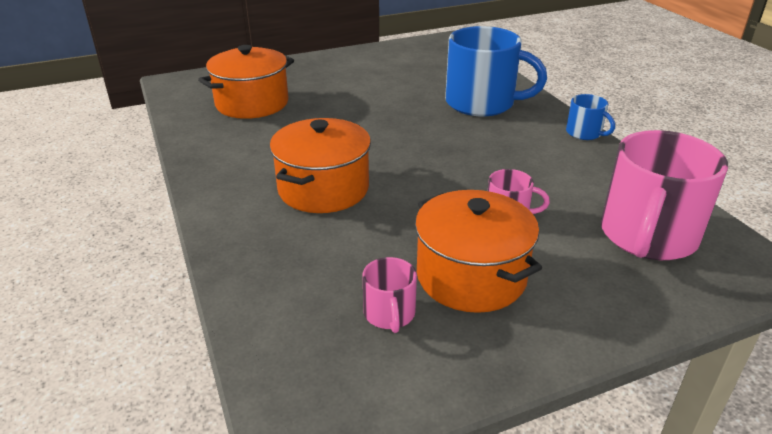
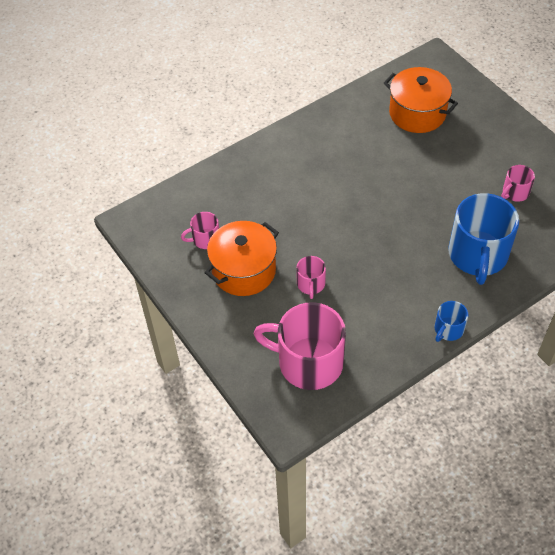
camera: 80 degrees right, 20 degrees up
orange pot [269,118,371,213] -> none
none -> pink mug [501,165,535,202]

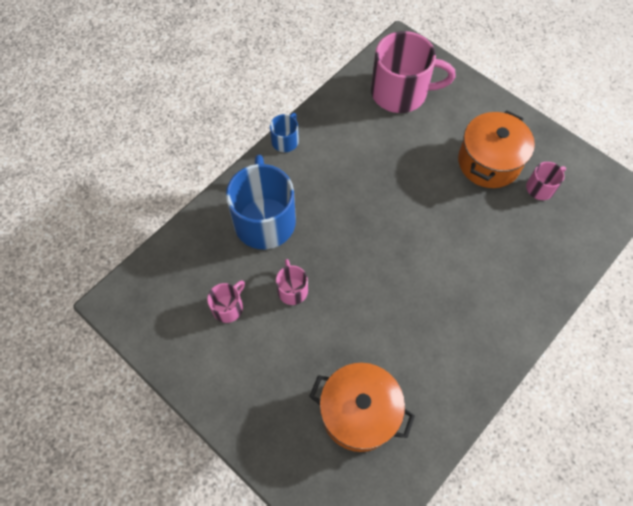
camera: 165 degrees right, 10 degrees up
pink mug [296,256,326,299] -> pink mug moved to [276,259,308,305]

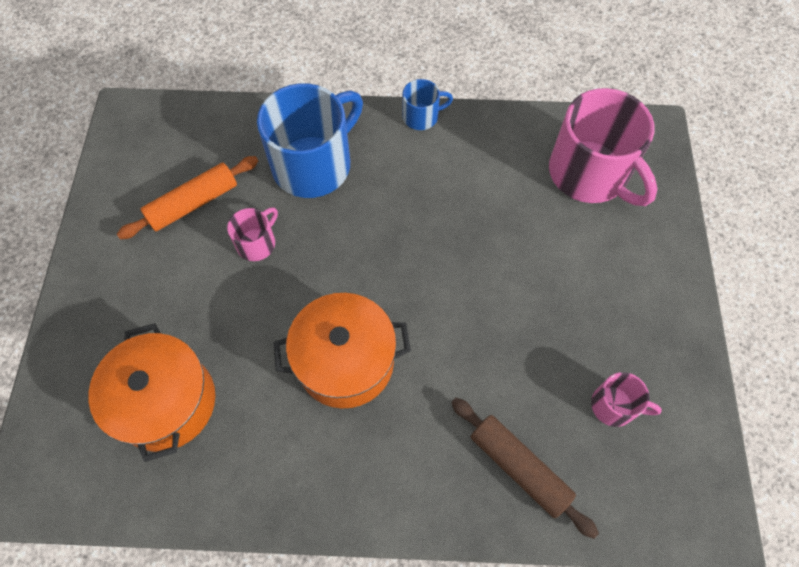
camera: 50 degrees right, 0 degrees up
pink mug [207,280,245,323] -> orange rolling pin [117,156,258,239]
orange pot [458,110,535,188] -> orange pot moved to [273,293,411,409]
none -> brown rolling pin [451,398,599,539]

